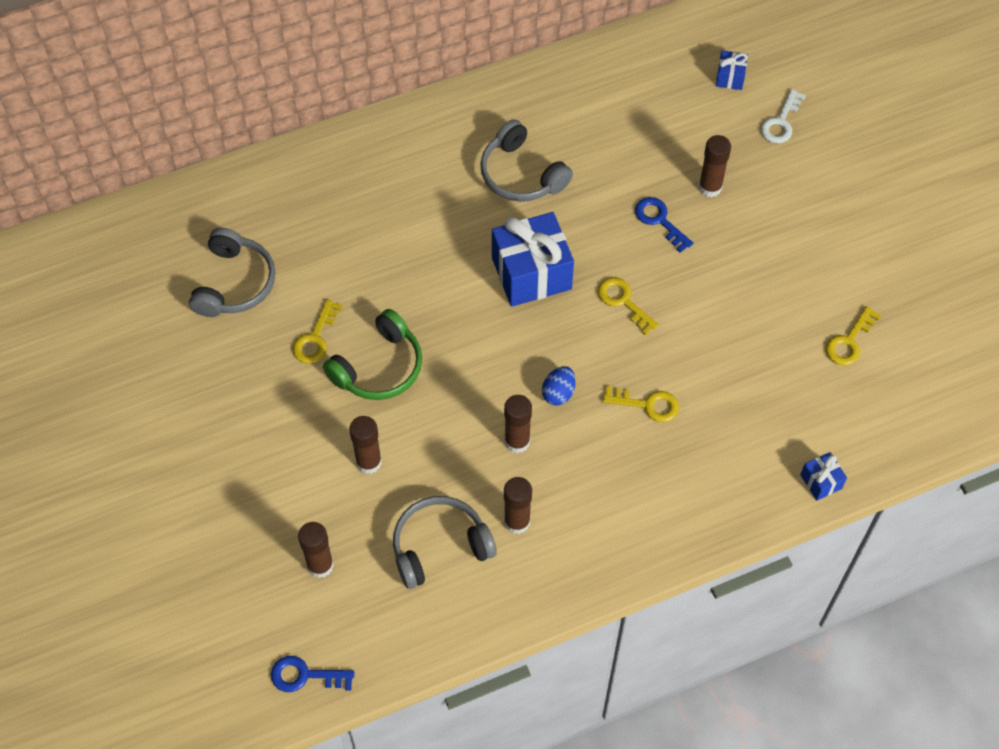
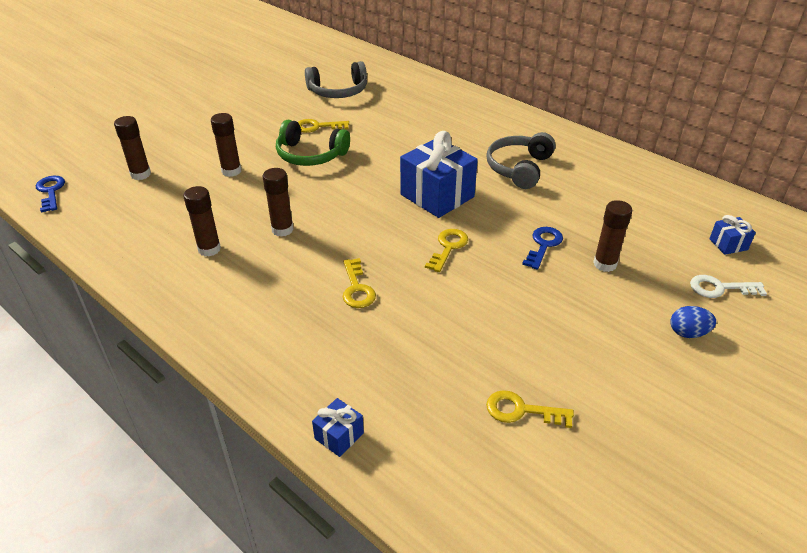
camera: 65 degrees right, 20 degrees down
grey headphones [393,496,497,589] -> none
blue egg [542,366,576,406] -> blue egg moved to [670,306,716,338]

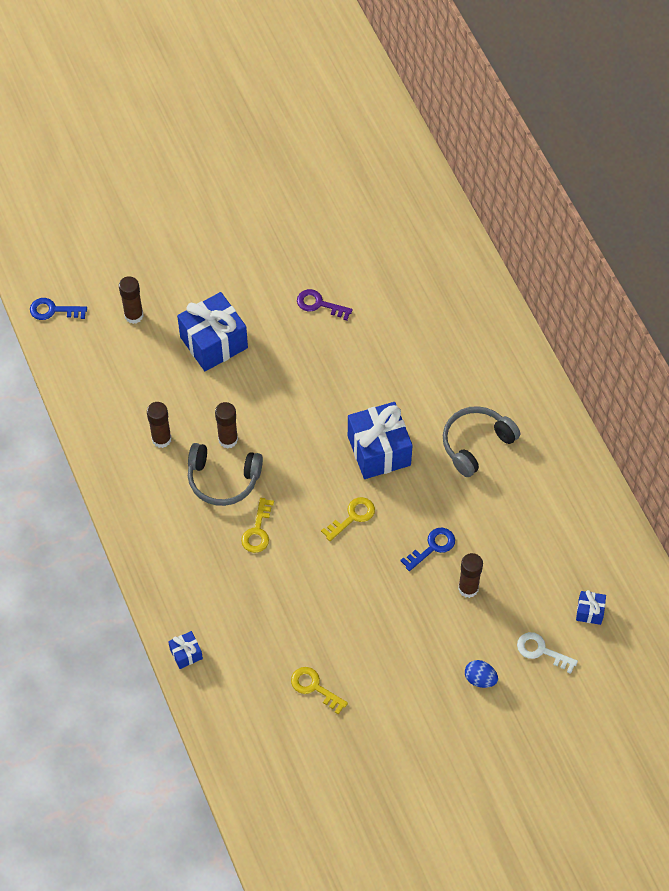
camera: 25 degrees right, 20 degrees up
blue key [36,176,65,212] -> blue key turned 90 degrees counterclockwise [30,298,87,320]
brown glue stick [211,113,242,177] -> blue gift [177,292,248,371]
green headphones [276,120,350,166] -> none
yellow key [298,119,349,133] -> purple key [297,289,353,320]
grey headphones [305,61,367,98] -> grey headphones moved to [188,443,263,506]

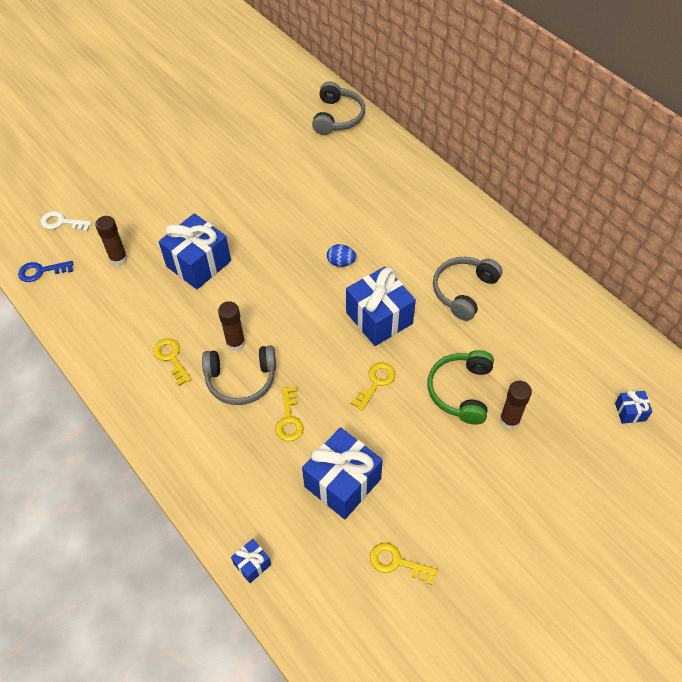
camera: 15 degrees left, 5 degrees down
brown glue stick [147,402,172,448] -> yellow key [153,338,192,386]
purple key [297,289,353,320] -> none
blue key [400,528,455,571] -> green headphones [427,350,494,424]
blue egg [465,660,498,688] -> blue egg moved to [327,244,356,267]
white key [517,632,578,674] -> white key moved to [41,211,92,232]
none -> blue gift [302,427,383,519]
none -> grey headphones [312,81,365,135]

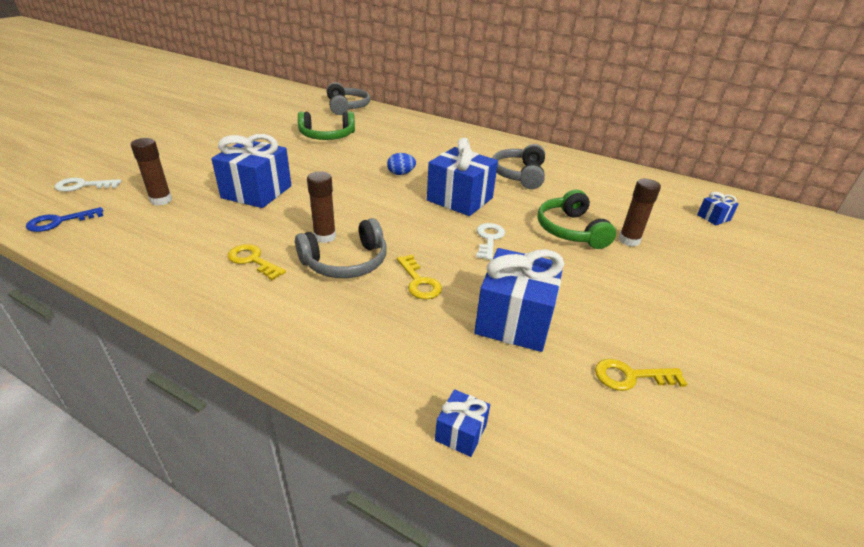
camera: 25 degrees left, 20 degrees down
yellow key [351,362,396,411] -> white key [476,223,505,260]
none -> green headphones [298,111,355,140]

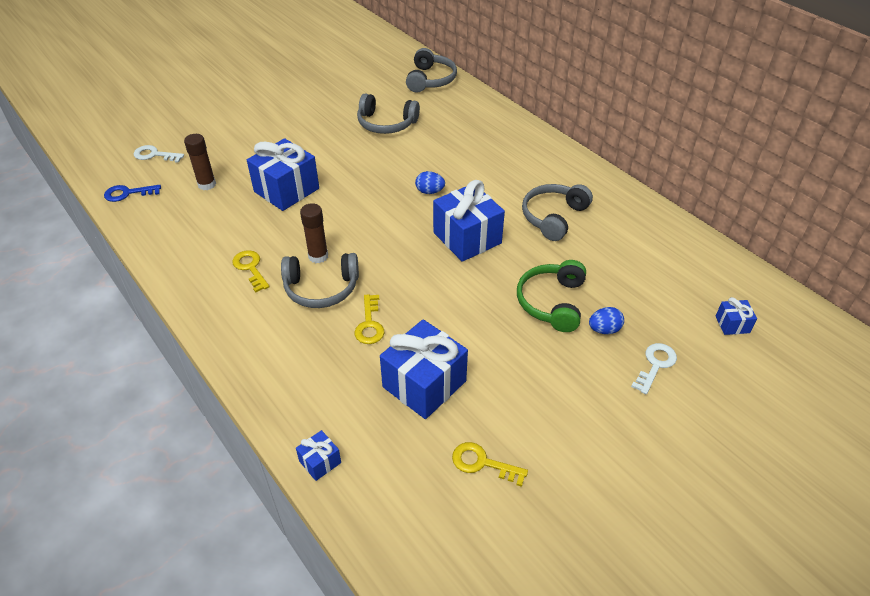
camera: 25 degrees right, 10 degrees up
green headphones [298,111,355,140] -> grey headphones [357,93,420,134]
white key [476,223,505,260] -> white key moved to [631,343,677,395]
brown glue stick [619,179,661,246] -> blue egg [589,307,624,334]

